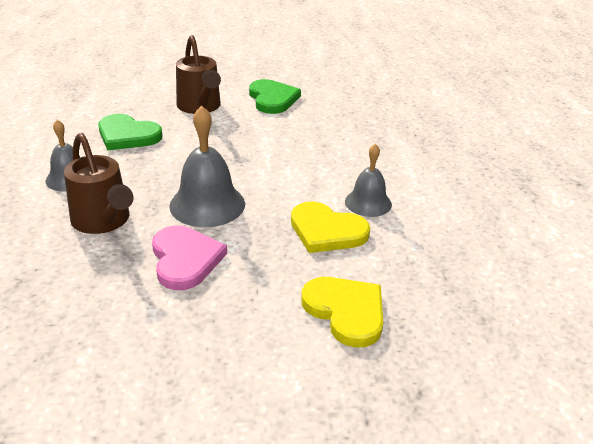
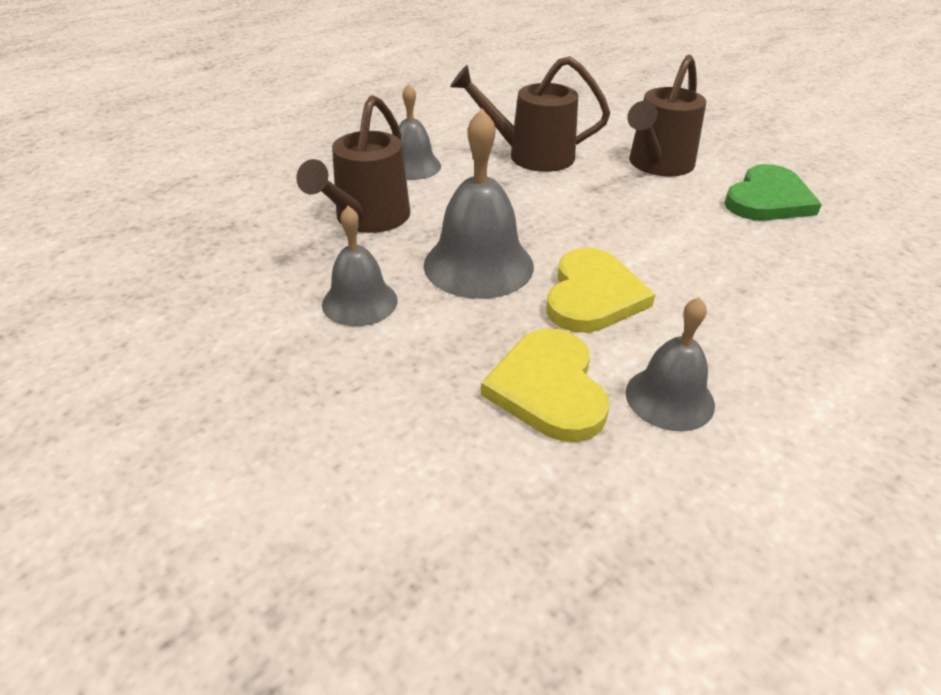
camera: 55 degrees right, 5 degrees up
green heart [98,114,162,151] -> brown watering can [450,56,610,172]
pink heart [152,226,227,290] -> grey bell [322,206,398,326]
yellow heart [301,277,383,348] -> yellow heart moved to [546,248,655,333]

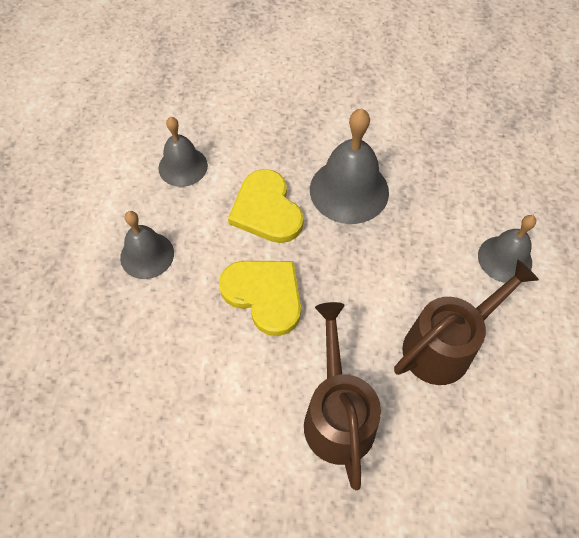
camera: 140 degrees right, 20 degrees up
brown watering can [296,95,410,233] -> none
grey bell [322,206,398,326] -> grey bell moved to [120,211,174,279]
yellow heart [481,328,609,442] -> yellow heart moved to [219,261,301,336]
green heart [724,164,822,221] -> none

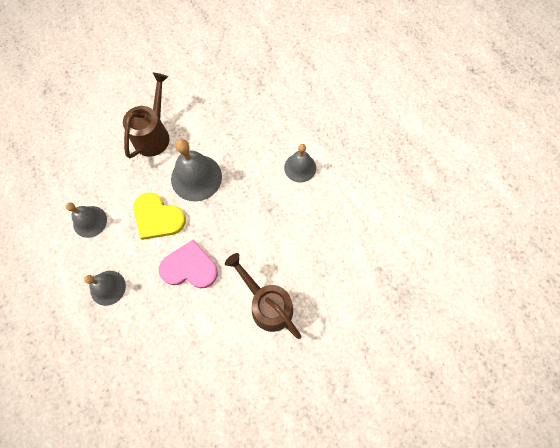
camera: 35 degrees left, 10 degrees up
yellow heart [219,261,301,336] -> pink heart [159,239,218,288]
brown watering can [394,259,539,385] -> brown watering can moved to [123,73,170,158]

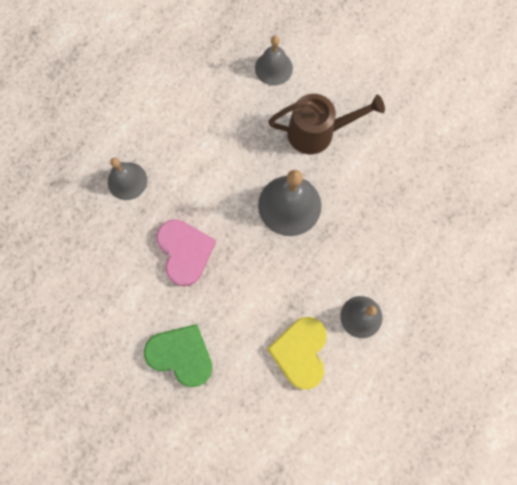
camera: 65 degrees right, 5 degrees up
grey bell [66,203,107,238] -> grey bell moved to [255,36,293,86]
yellow heart [133,193,186,240] -> yellow heart moved to [267,317,327,390]
brown watering can [225,253,301,339] -> green heart [144,324,212,387]

